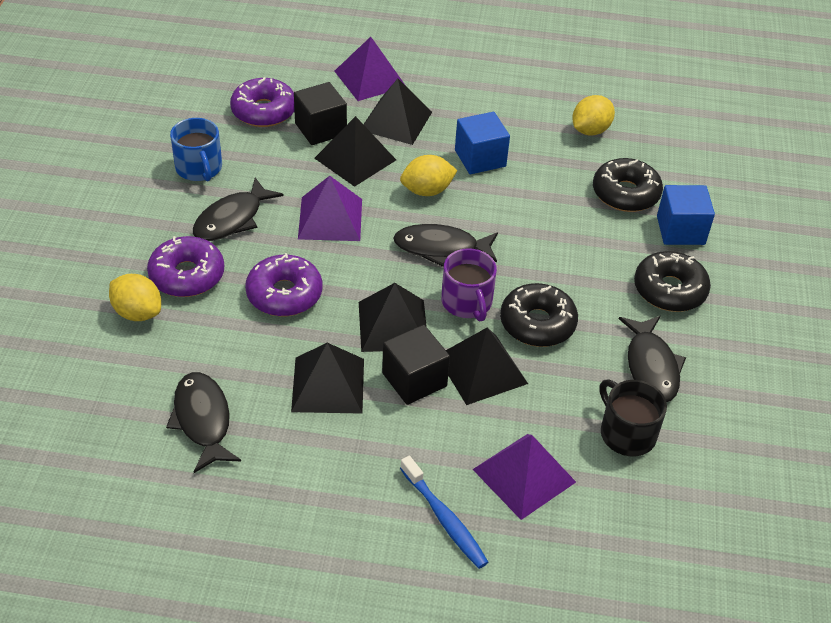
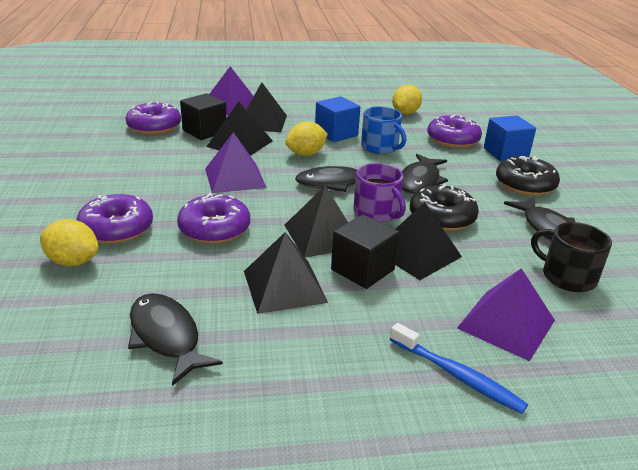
camera: 15 degrees left, 15 degrees down
blue mug [170,118,222,181] -> blue mug moved to [361,106,406,154]
black fish [193,178,284,241] -> black fish moved to [402,154,448,194]
black donut [593,158,663,212] -> purple donut [427,114,482,148]

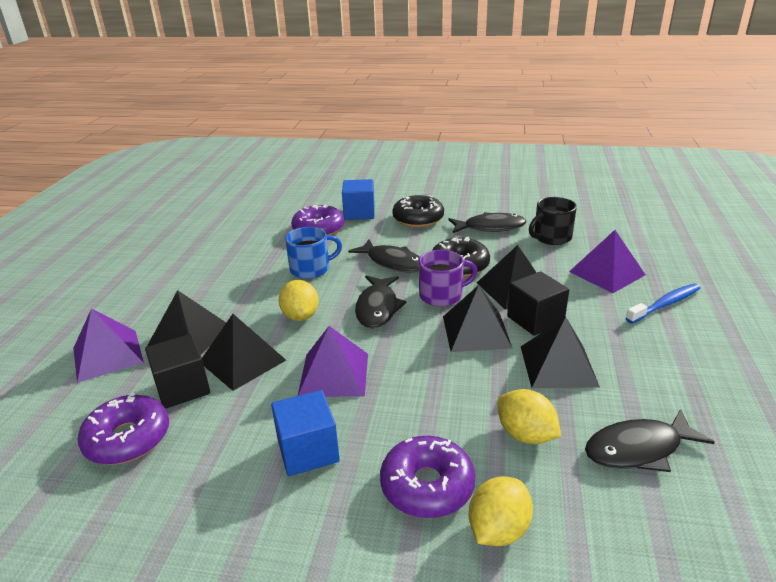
camera: 70 degrees left, 0 degrees up
purple donut [177,193,250,244] -> none
blue cube [315,96,360,142] -> blue cube moved to [271,390,340,476]
yellow lemon [392,85,422,115] -> yellow lemon moved to [498,389,561,444]

